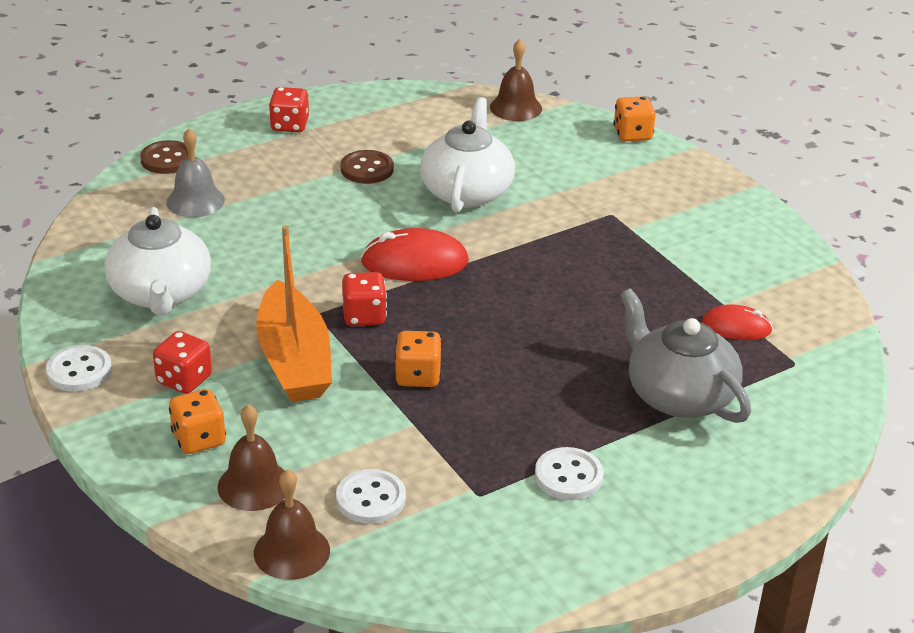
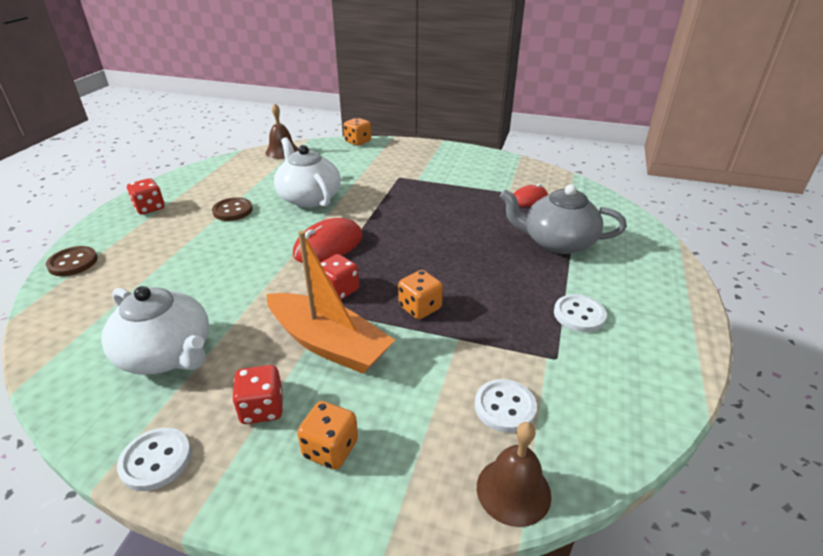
camera: 40 degrees left, 0 degrees up
grey bell [166,128,225,217] -> none
brown bell [217,404,285,511] -> none

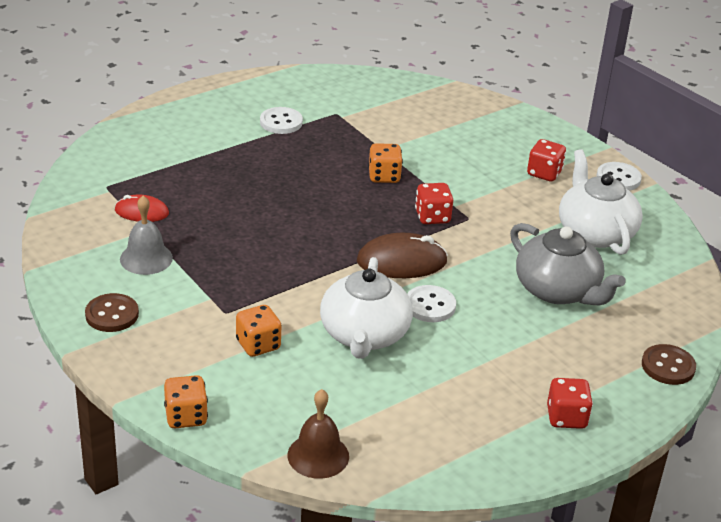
camera: 145 degrees left, 0 degrees up
brown button [212,197,253,221] -> brown button moved to [85,293,139,332]
orange boat [267,231,395,374] -> none
red mouse [293,218,363,263] -> brown mouse [357,233,448,278]
orange dice [297,401,358,470] -> orange dice moved to [236,305,281,357]
white button [475,379,537,433] -> white button moved to [407,285,456,322]
brown bell [477,422,552,527] -> none
grey teapot [500,184,627,254] -> grey teapot moved to [510,223,626,305]
none -> grey bell [120,196,173,275]

